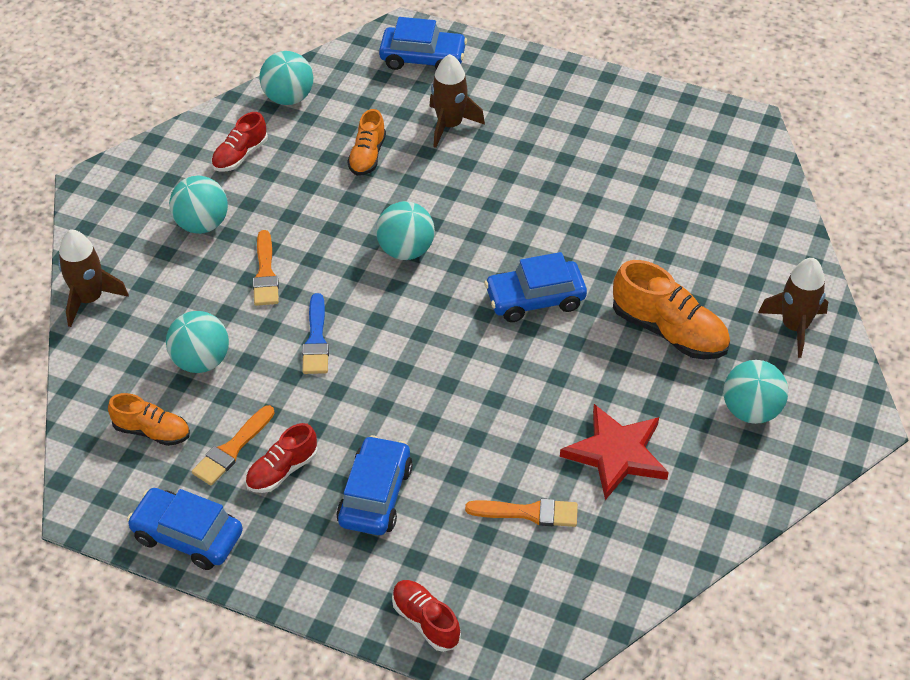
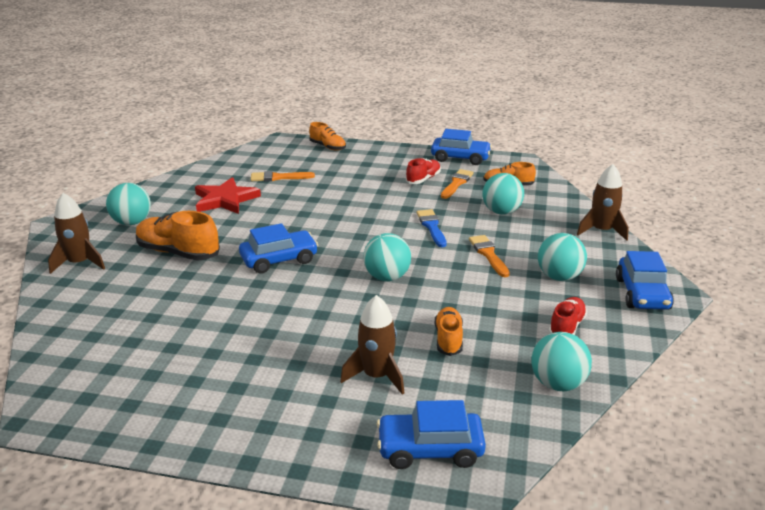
camera: 170 degrees right, 20 degrees down
blue car [336,435,413,535] -> blue car moved to [616,251,674,310]
red shoe [392,580,461,652] -> orange shoe [309,122,346,151]

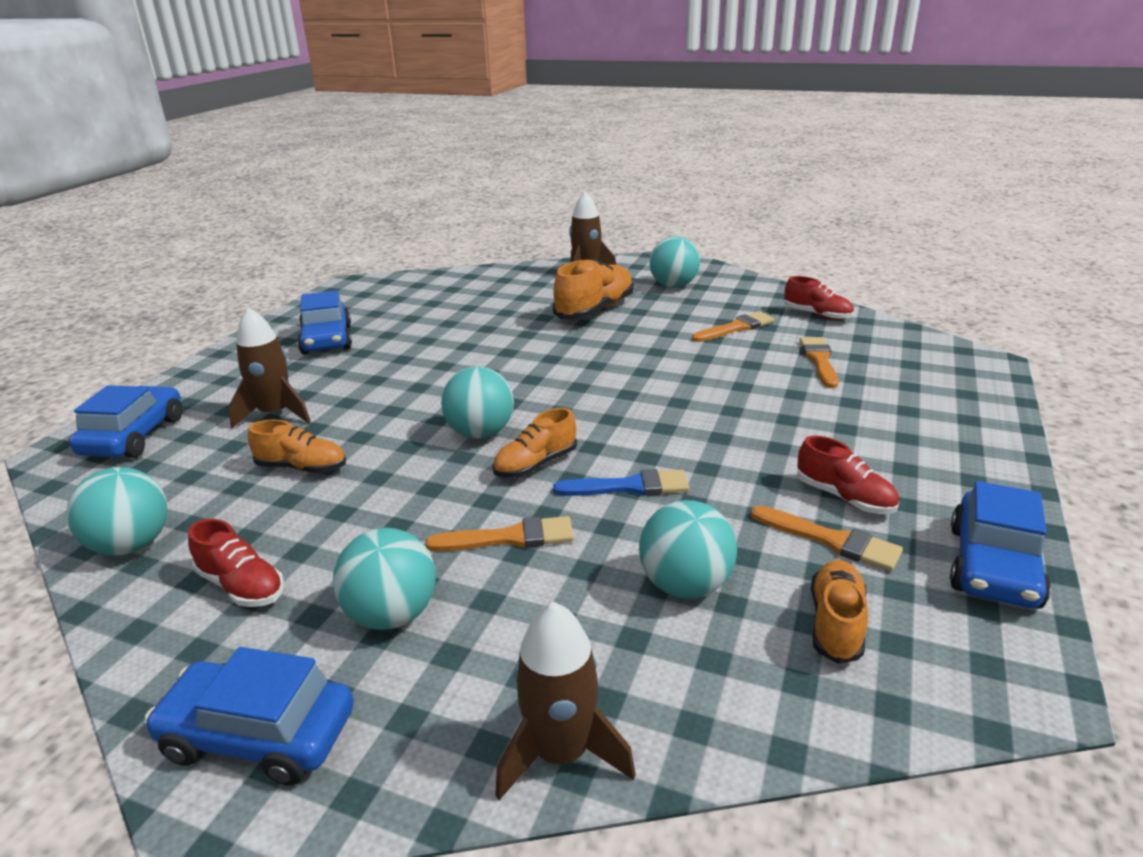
camera: 100 degrees right, 0 degrees up
red star [195,177,261,214] -> orange brush [692,312,775,342]
blue car [239,223,318,273] -> blue car moved to [297,291,352,355]
orange shoe [309,122,346,151] -> orange shoe moved to [492,408,577,478]
none -> red shoe [784,276,854,320]

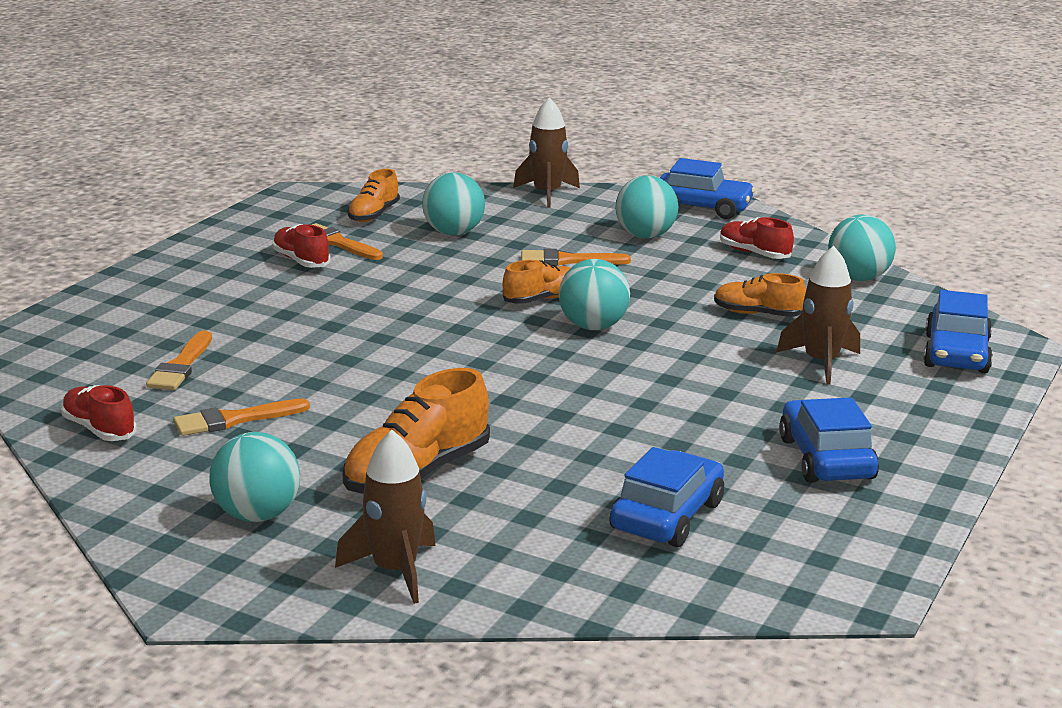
camera: 175 degrees left, 5 degrees down
blue brush [553,469,689,496] -> none
blue car [950,481,1051,609] -> blue car moved to [609,447,724,547]

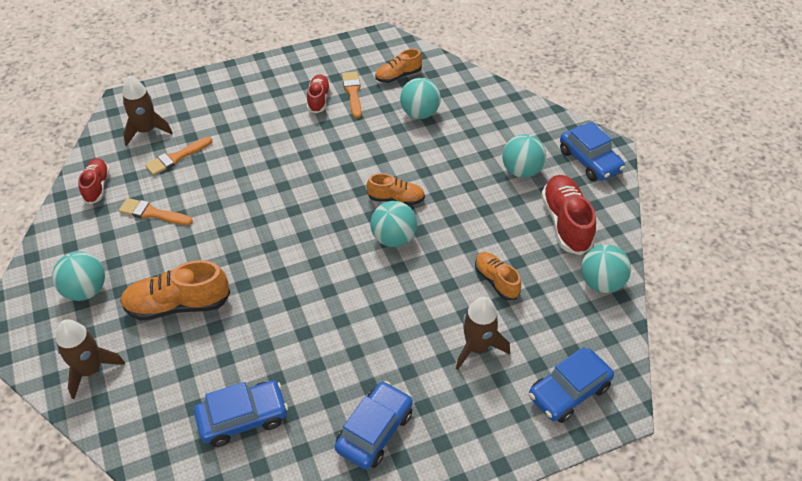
camera: 40 degrees right, 25 degrees up
brown rocket [513,97,580,208] -> brown rocket moved to [122,76,173,146]
orange brush [521,249,631,266] -> none
red shoe [720,217,794,259] -> red shoe [541,175,596,255], size x1.65

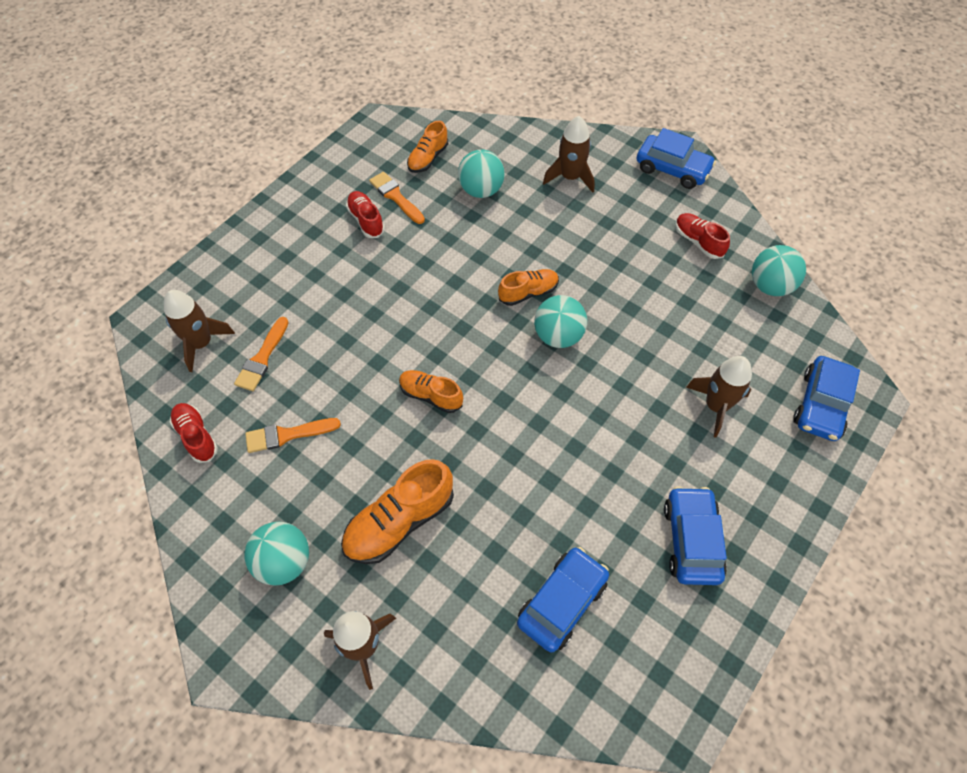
camera: 30 degrees left, 10 degrees up
orange shoe [475,252,521,300] -> orange shoe moved to [399,370,463,413]
turquoise ball [502,134,546,178] -> none
red shoe [541,175,596,255] -> red shoe [675,213,730,259], size x0.61
none -> brown rocket [543,116,595,193]

